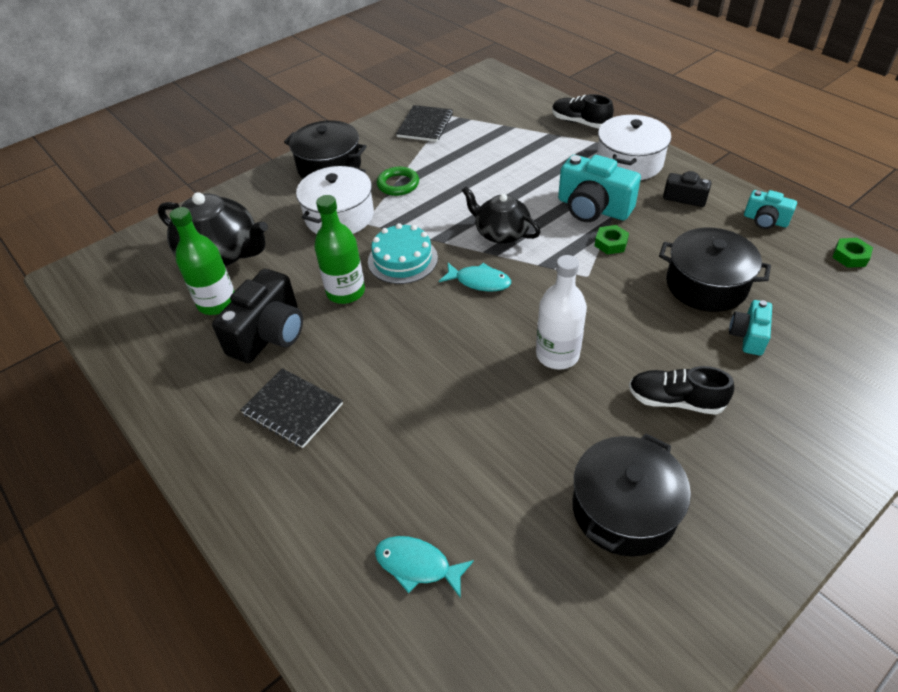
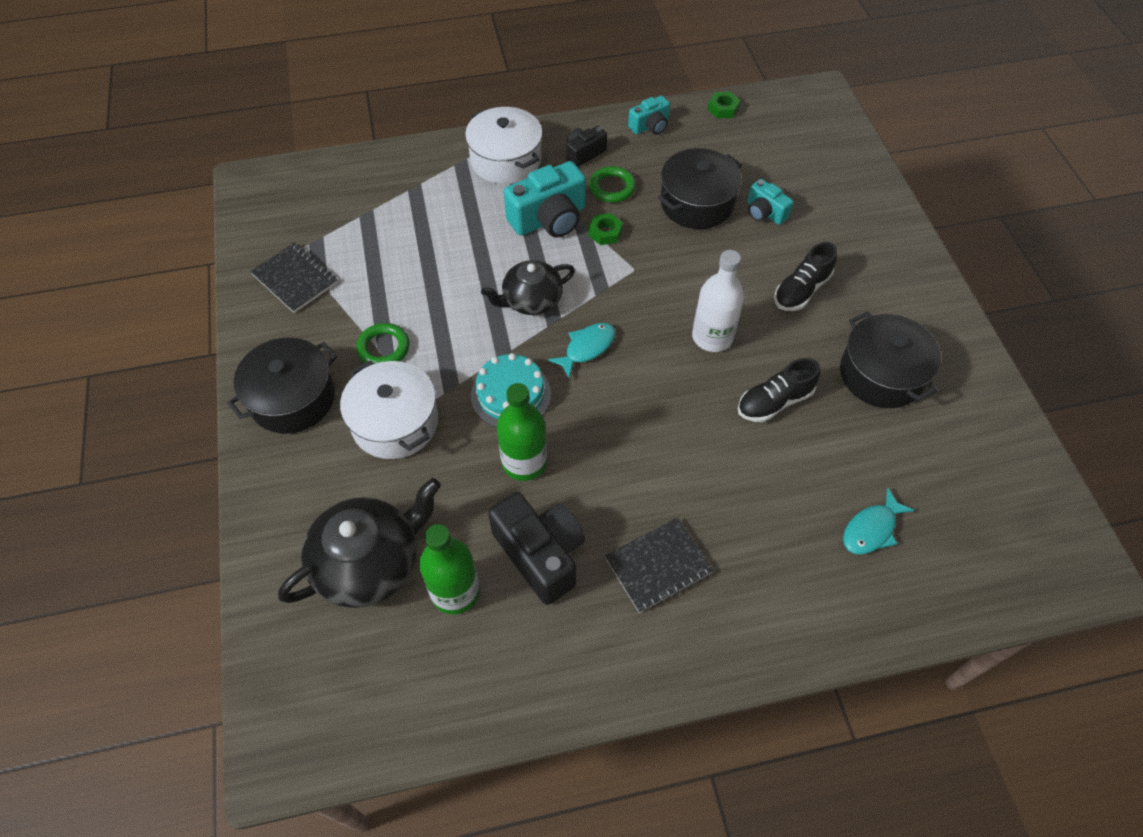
camera: 65 degrees left, 10 degrees up
black shoe [552,94,614,129] -> black shoe moved to [738,358,820,422]
none -> green ring [589,166,636,202]

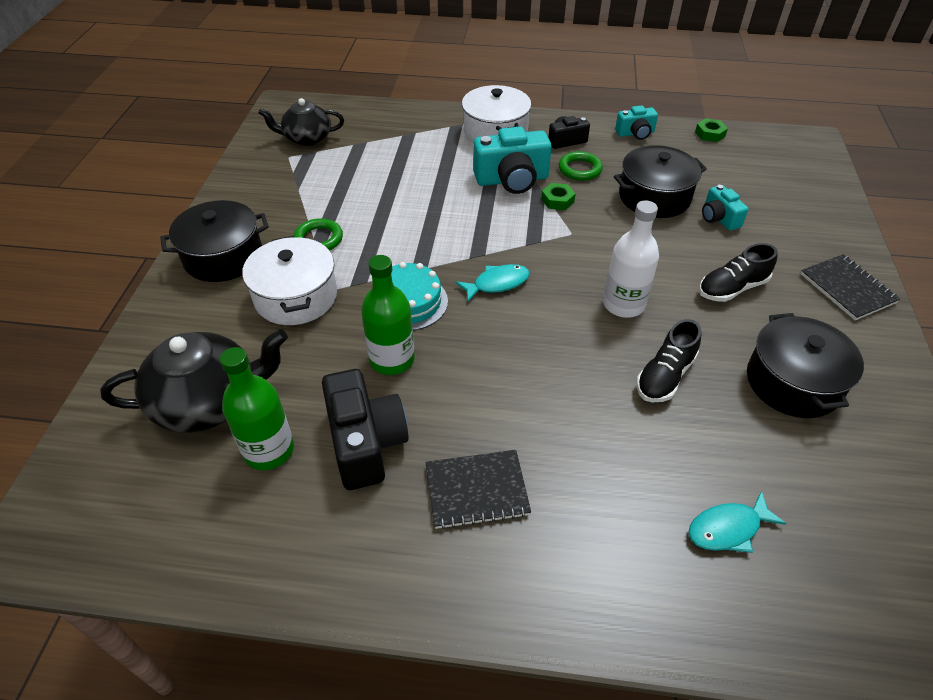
camera: 20 degrees right, 10 degrees down
black notebook [250,242,338,313] -> black notebook moved to [801,254,900,320]
black teapot [481,260,575,315] -> black teapot moved to [258,98,344,146]
black shoe [738,358,820,422] -> black shoe turned 45 degrees counterclockwise [636,319,701,402]

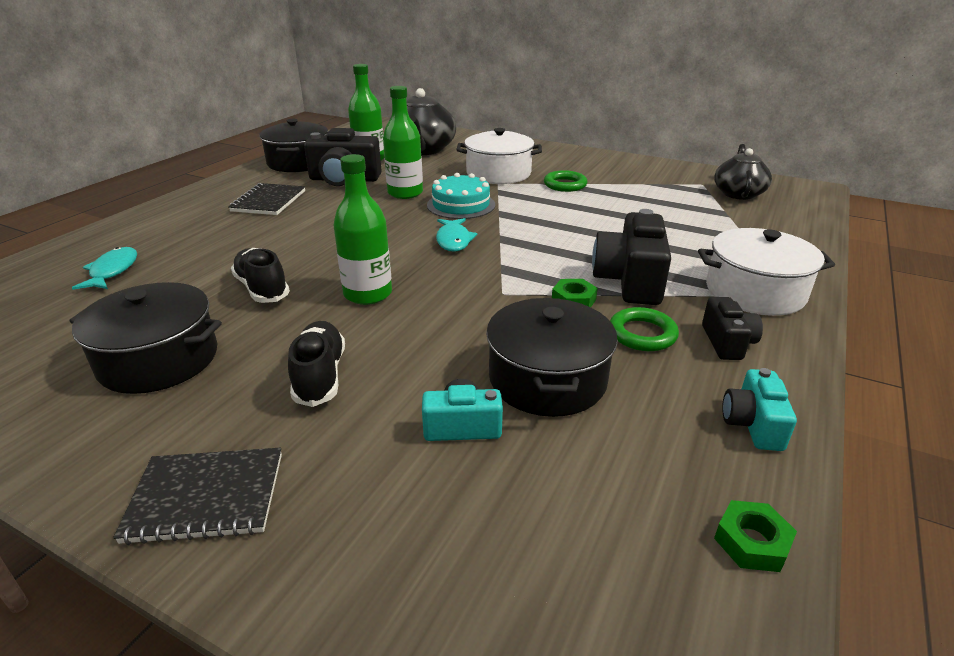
camera: 110 degrees right, 15 degrees down
black pot [160,200,269,282] -> black pot moved to [259,119,328,172]
turquoise camera [473,127,552,194] -> black camera [592,209,671,305]
white bottle [603,200,659,318] -> green bottle [333,154,392,305]

